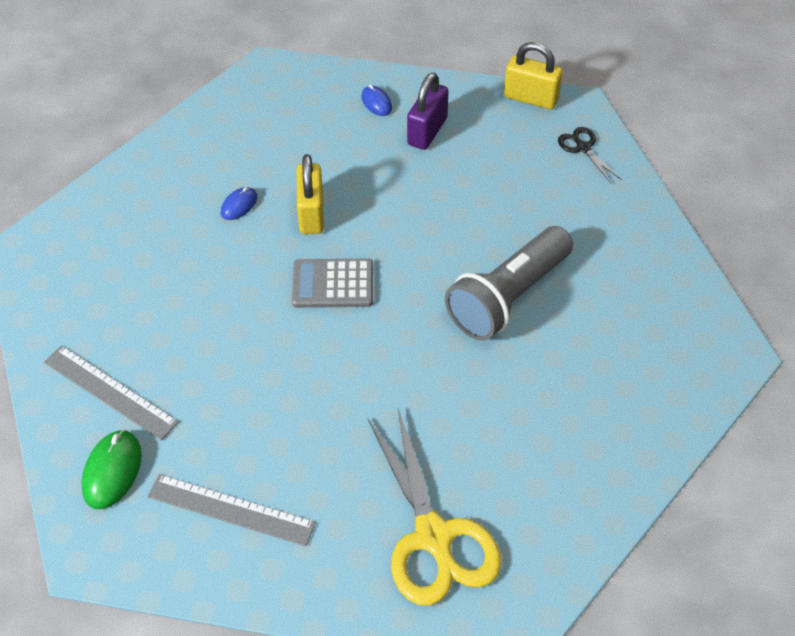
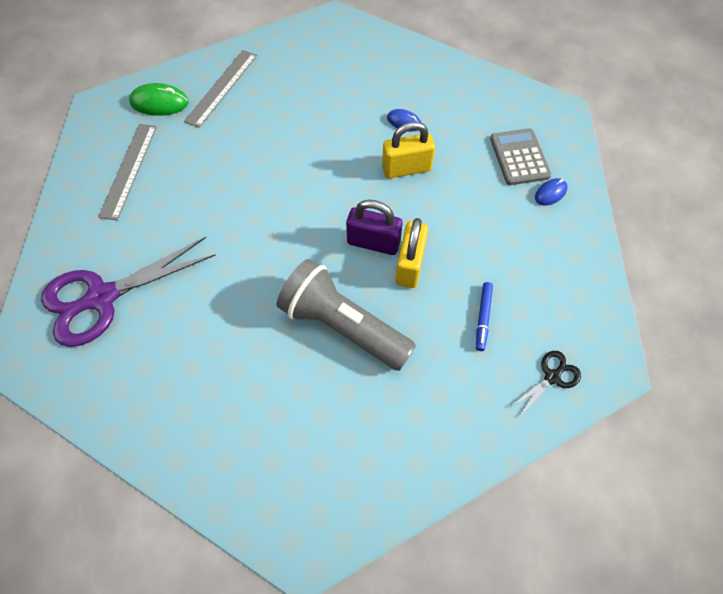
camera: 80 degrees right, 10 degrees up
grey calculator [292,258,373,308] -> grey calculator moved to [490,128,552,185]
yellow scissors [368,409,501,605] -> purple scissors [41,237,216,347]
purple padlock [407,73,448,150] -> purple padlock moved to [346,200,403,255]
yellow padlock [504,42,563,109] -> yellow padlock moved to [395,218,428,288]
none -> blue marker [476,282,493,351]

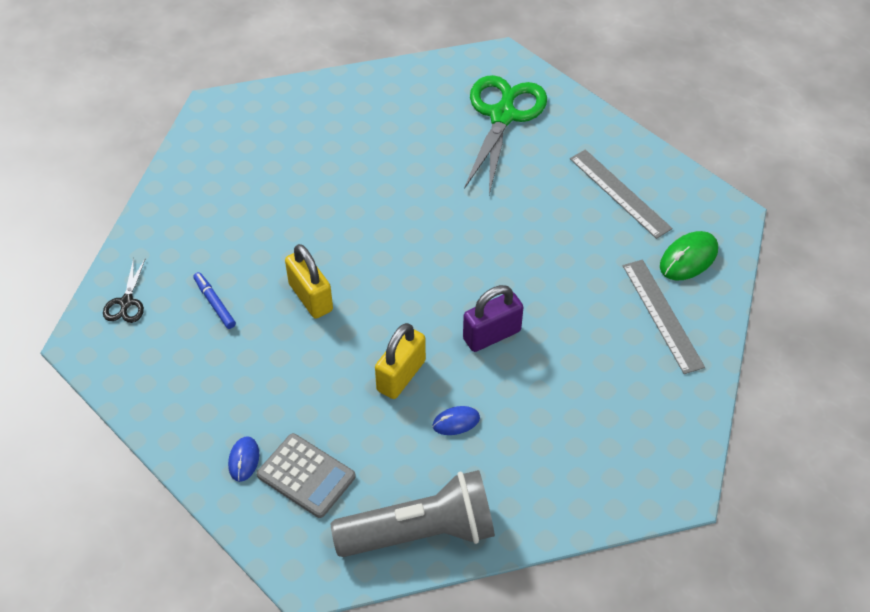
camera: 135 degrees right, 10 degrees down
purple scissors [41,237,216,347] -> green scissors [464,75,547,195]
grey flashlight [277,259,416,371] -> grey flashlight moved to [331,470,495,557]
purple padlock [346,200,403,255] -> purple padlock moved to [463,285,523,352]

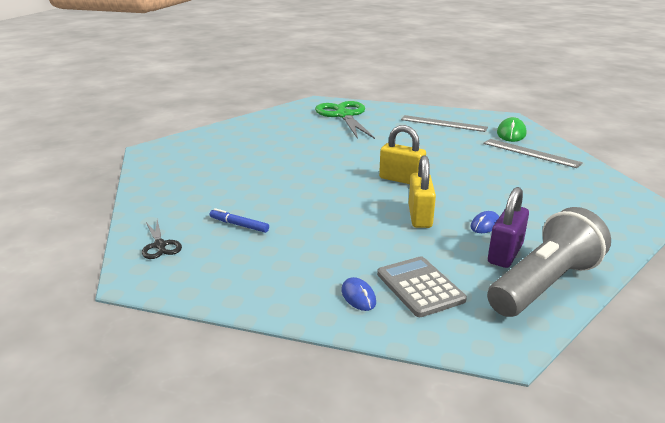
camera: 30 degrees left, 25 degrees down
grey calculator [257,433,356,518] -> grey calculator turned 120 degrees counterclockwise [377,256,467,317]
yellow padlock [285,244,333,319] -> yellow padlock moved to [379,125,426,184]
purple padlock [463,285,523,352] -> purple padlock moved to [488,187,529,268]

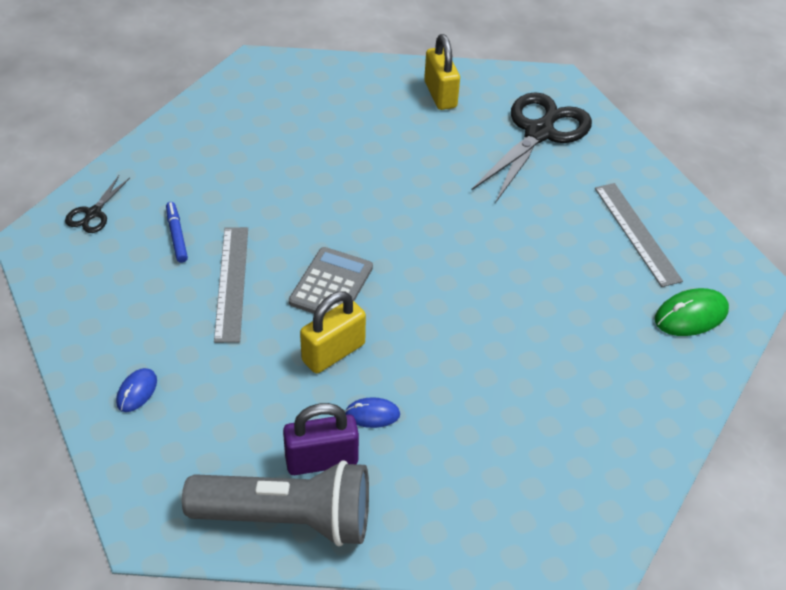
camera: 45 degrees right, 20 degrees up
green scissors [315,101,375,139] -> black scissors [471,92,592,202]
grey calculator [377,256,467,317] -> grey calculator moved to [289,247,373,314]
yellow padlock [379,125,426,184] -> yellow padlock moved to [424,34,460,110]
grey ruler [483,139,583,168] -> grey ruler moved to [214,227,248,343]

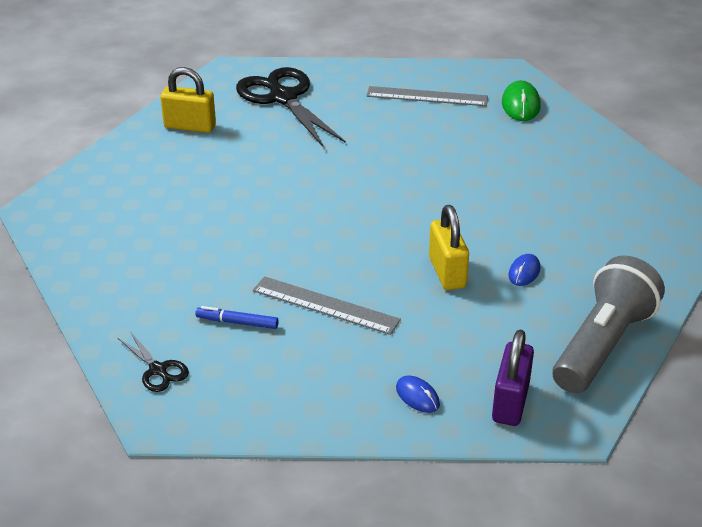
camera: 60 degrees left, 10 degrees down
purple padlock [283,403,359,475] -> purple padlock moved to [492,330,534,426]
grey calculator [289,247,373,314] -> none

